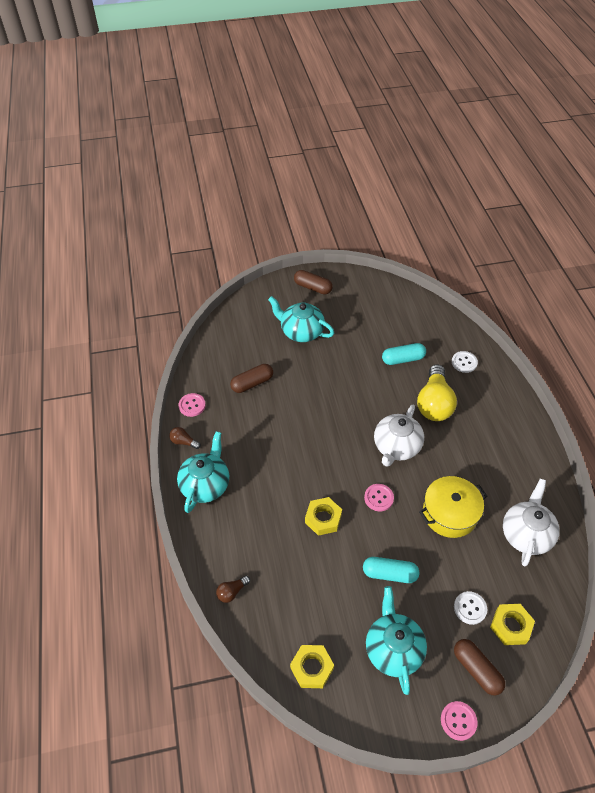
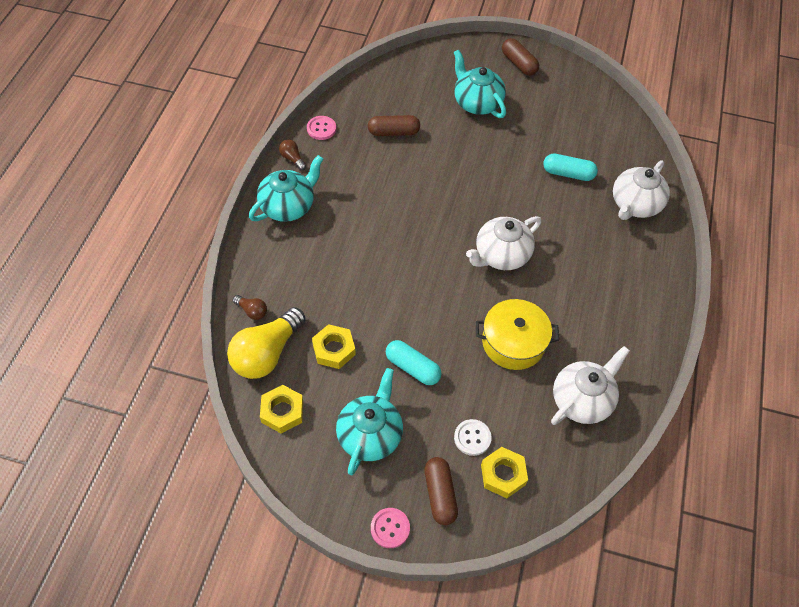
camera: 25 degrees right, 5 degrees up
brown light bulb [216,576,250,603] -> brown light bulb turned 135 degrees counterclockwise [233,295,267,320]
yellow nut [305,497,342,536] -> yellow nut moved to [312,324,356,369]
pink button [364,484,394,511] -> none
yellow light bulb [417,365,457,421] -> yellow light bulb moved to [227,307,306,379]
white button [452,351,478,373] -> white teapot [613,160,670,220]

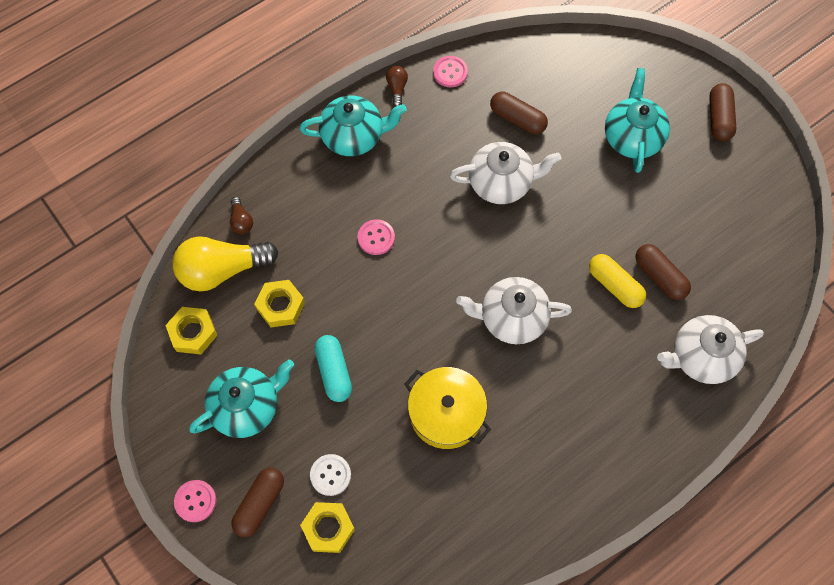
camera: 40 degrees right, 10 degrees up
turquoise capsule [543,154,598,181] -> brown capsule [635,244,691,300]
white teapot [551,346,630,425] -> white teapot moved to [450,142,561,204]
none -> pink button [358,219,395,255]
none -> yellow capsule [589,254,646,308]

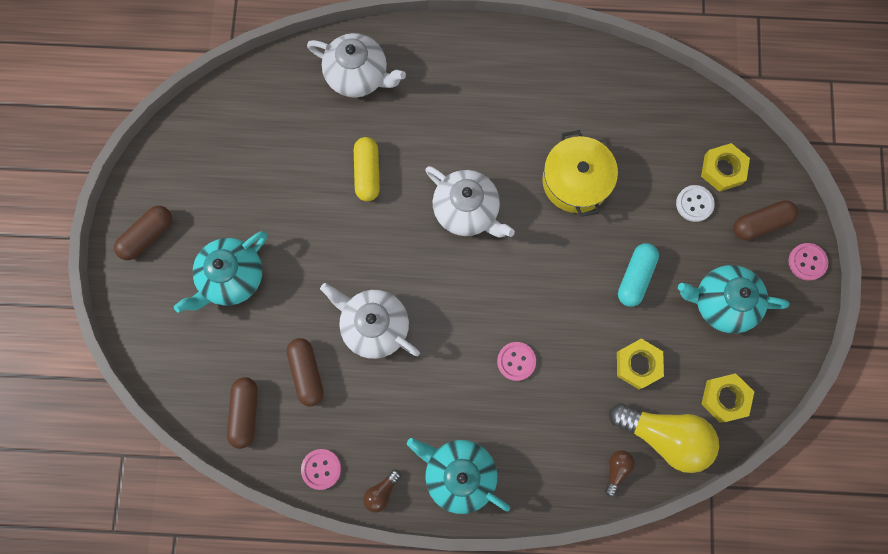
camera: 140 degrees left, 10 degrees up
brown capsule [635,244,691,300] -> brown capsule moved to [227,377,258,449]

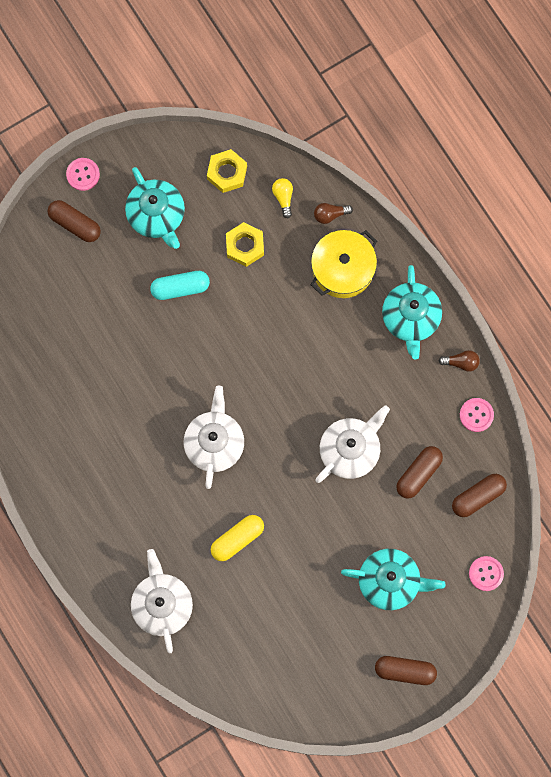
camera: 125 degrees left, 0 degrees up
white teapot [320,283,420,359] -> white teapot turned 135 degrees counterclockwise [315,405,390,483]
pink button [497,342,536,381] -> pink button moved to [469,556,504,591]
yellow pot [542,130,618,217] -> yellow pot moved to [310,230,377,298]
yellow light bulb [609,403,719,473] -> yellow light bulb [272,178,293,218], size x0.44
white button [676,185,715,222] -> none
yellow nut [701,143,750,192] -> none

